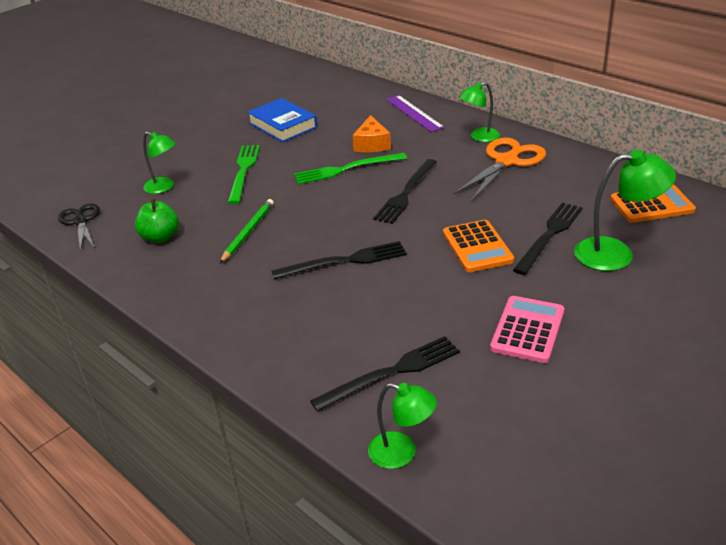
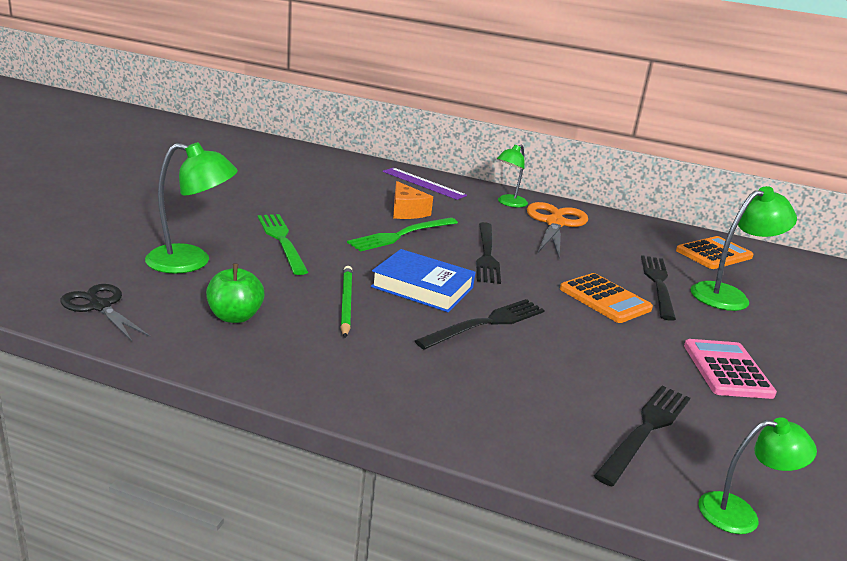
camera: 30 degrees left, 10 degrees down
green lamp [143,132,176,194] -> green lamp [145,142,238,274], size x1.54
blue book [247,98,317,142] -> blue book moved to [371,249,476,313]

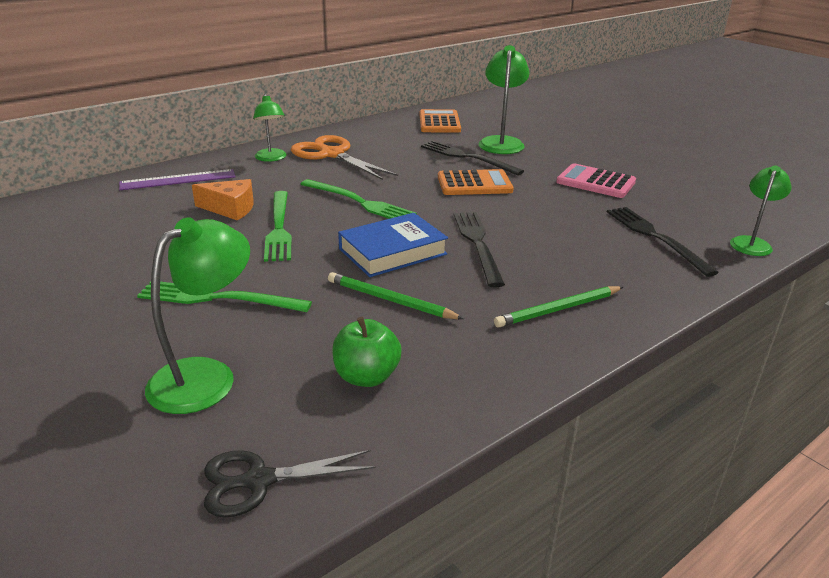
camera: 55 degrees left, 5 degrees up
black fork [476,222,501,284] -> green fork [300,179,417,219]
none -> green pencil [494,286,623,328]

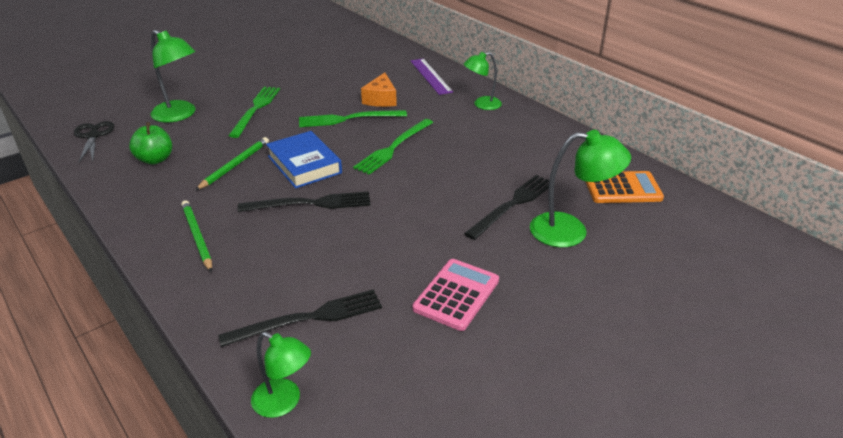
camera: 90 degrees right, 5 degrees up
orange scissors [291,135,398,180] -> none
orange calculator [438,169,514,195] -> none

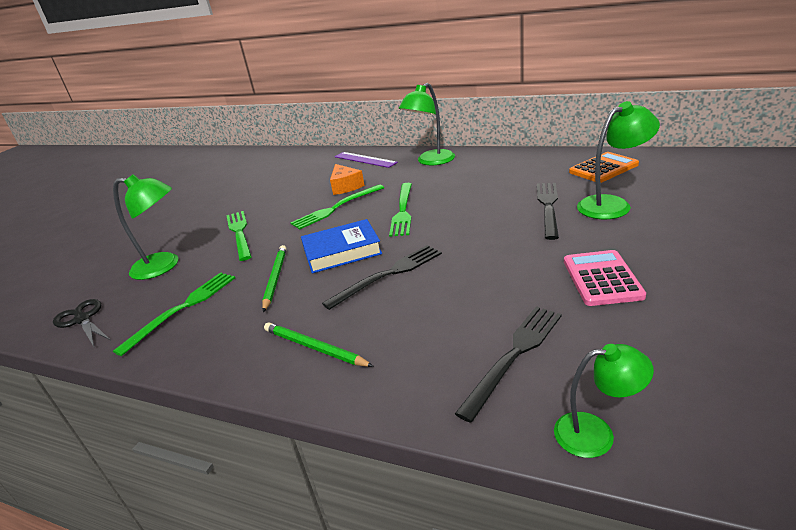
camera: 25 degrees left, 5 degrees down
green apple [129,122,172,164] -> green fork [113,272,235,356]
blue book [266,131,342,188] -> blue book turned 45 degrees counterclockwise [301,219,382,273]
green lamp [464,52,502,110] -> green lamp [399,83,455,165], size x1.54

